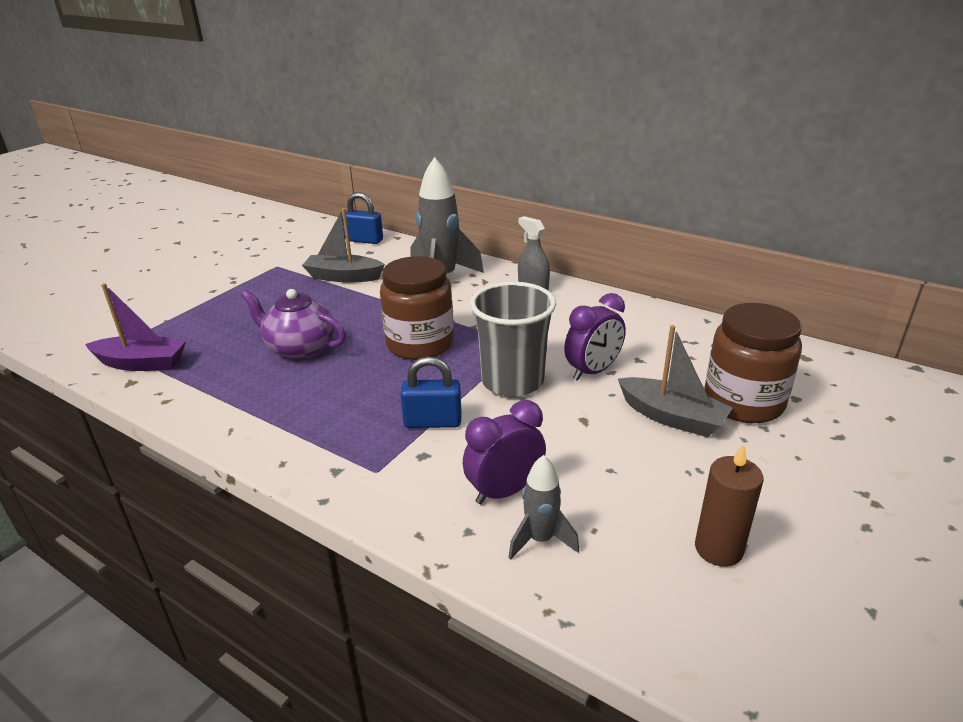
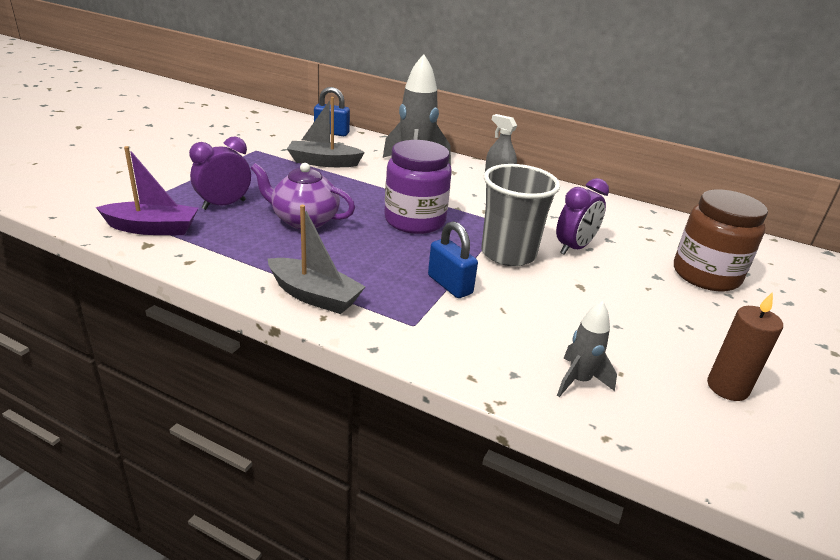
camera: 10 degrees left, 0 degrees up
brown jar [380,256,454,360] -> purple jar [384,140,452,234]
blue padlock [400,356,462,428] -> blue padlock turned 60 degrees clockwise [428,221,478,298]
purple clock [463,400,546,504] -> purple clock moved to [189,136,251,210]
grey boat [618,325,733,437] -> grey boat moved to [268,205,366,314]

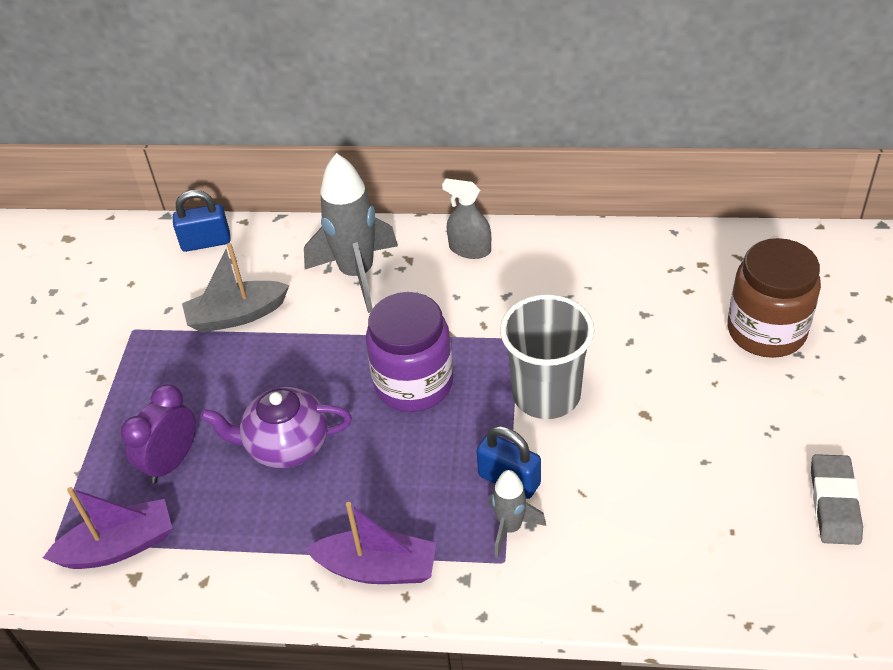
camera: 15 degrees left, 15 degrees up
grey boat [268,205,366,314] -> purple boat [305,502,436,584]
purple clock [556,178,609,255] -> none
grey rocket [557,301,617,397] -> grey rocket moved to [488,470,546,558]
brown candle [707,292,783,401] -> grey eraser [811,454,863,545]

